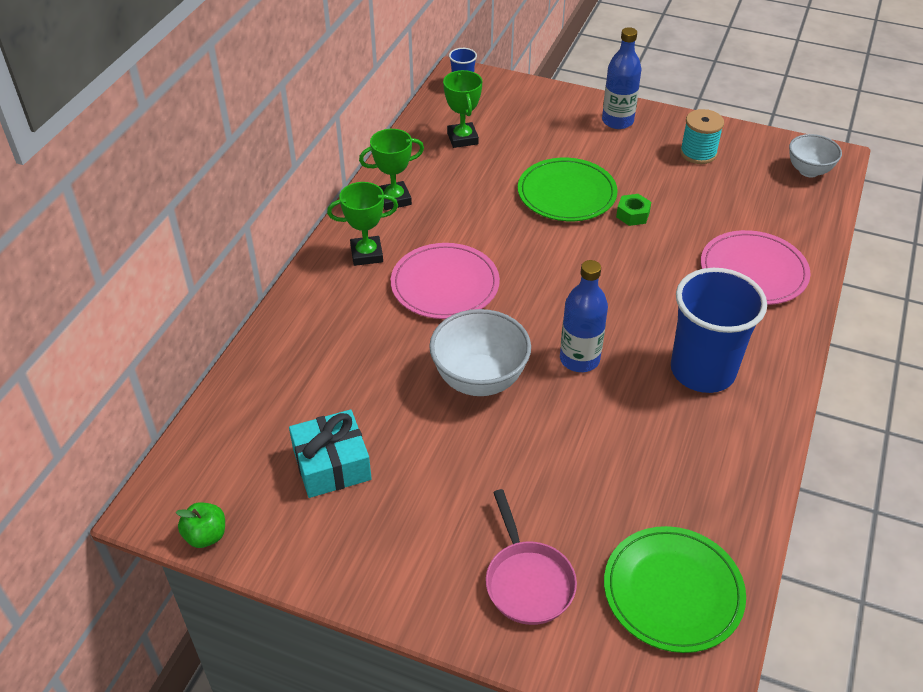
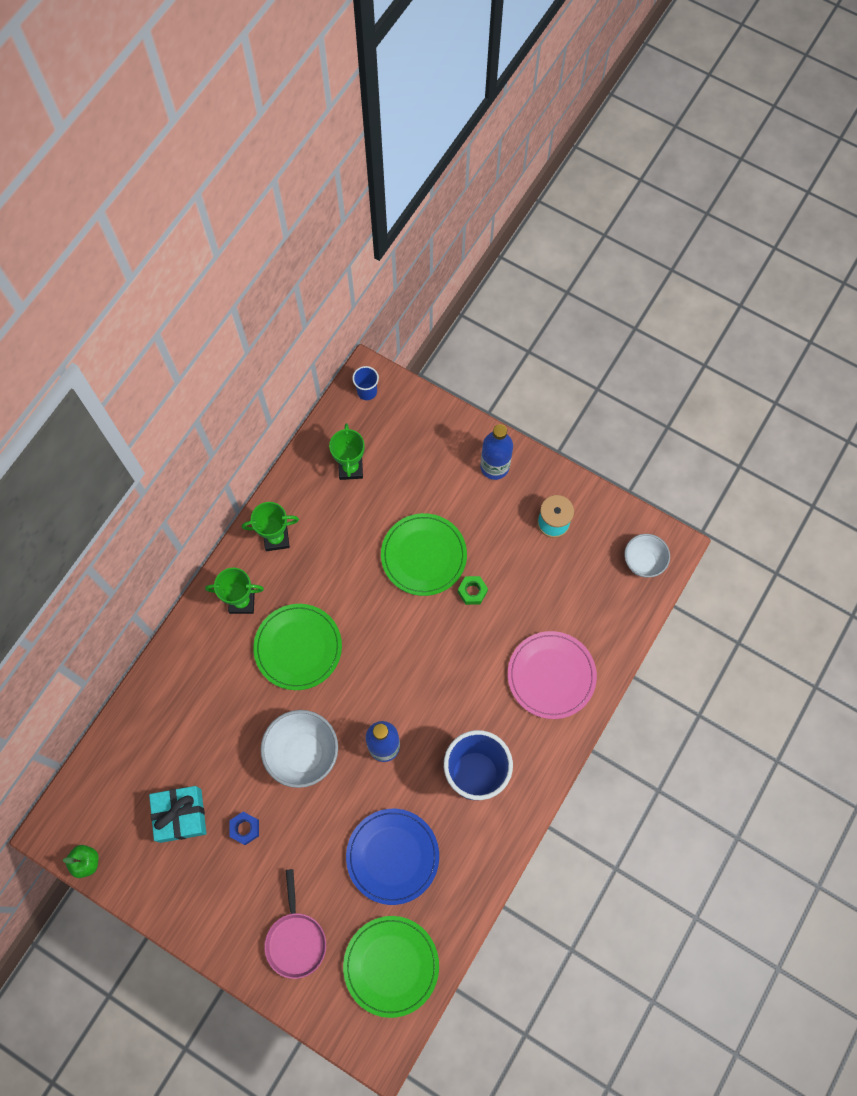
camera: 10 degrees right, 25 degrees up
pink plate [391,243,500,319] -> green plate [253,604,342,690]
none -> blue nut [229,812,259,845]
none -> blue plate [346,809,439,905]

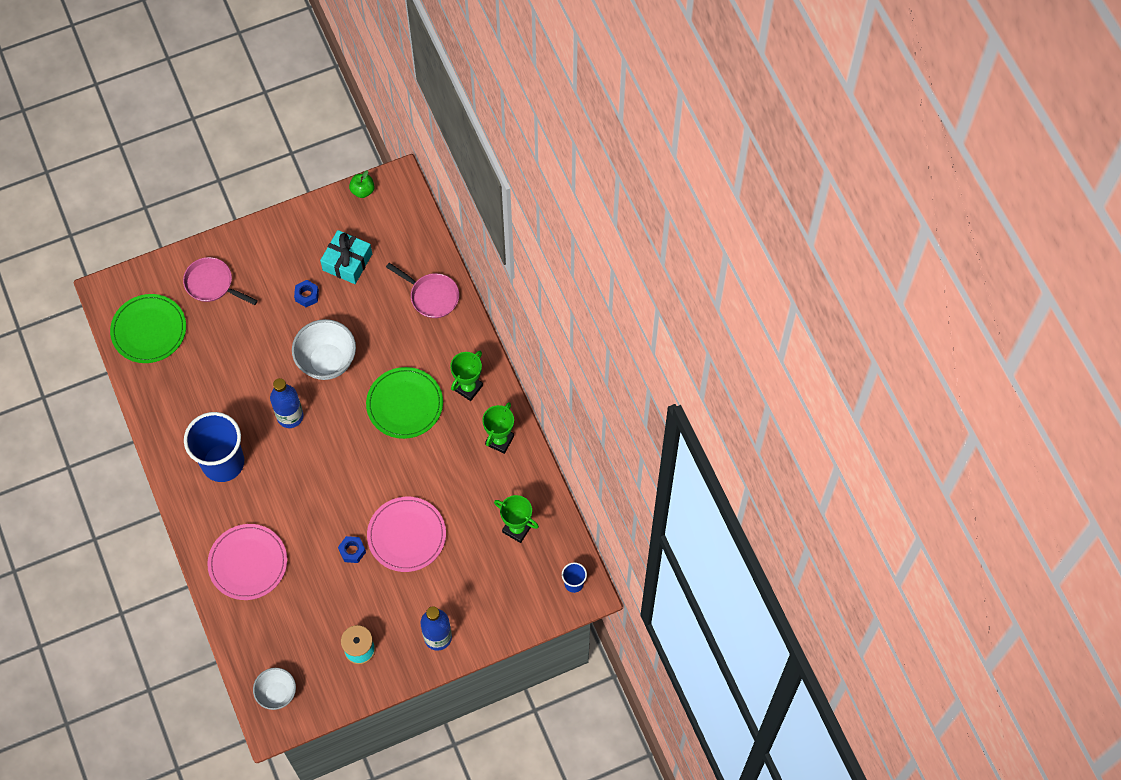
camera: 125 degrees right, 5 degrees down
blue plate [346,809,439,905] -> none
green plate [381,513,467,596] -> pink plate [367,497,446,572]
green nut [458,576,488,605] -> blue nut [338,536,366,563]
none -> pink pan [386,263,459,318]

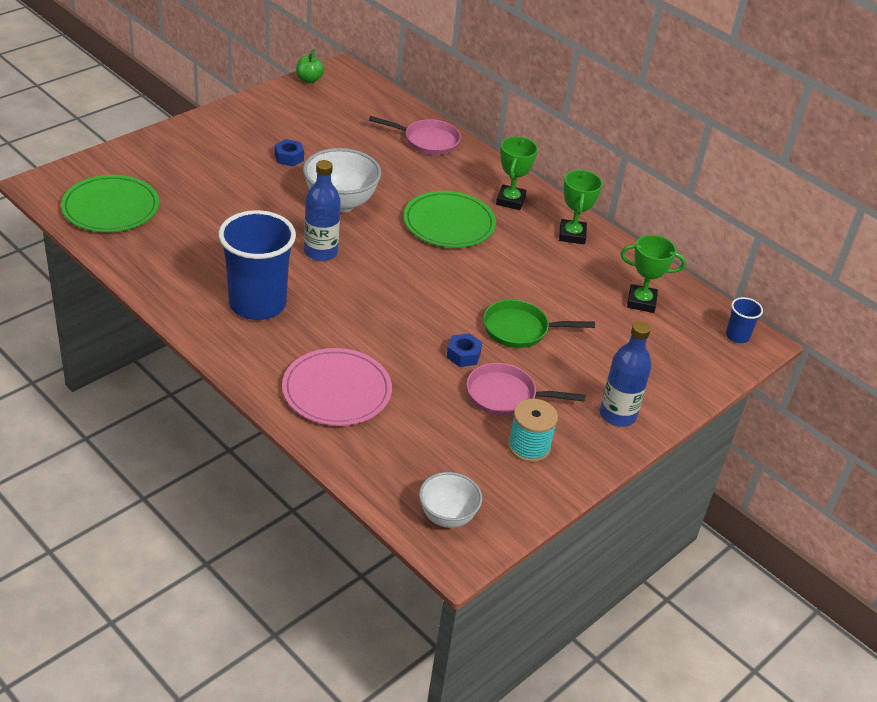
camera: 25 degrees left, 25 degrees down
pink pan [183,257,258,305] -> pink pan moved to [467,363,585,416]
turquoise gift [320,230,372,284] -> none
pink plate [367,497,446,572] -> green pan [483,300,595,348]

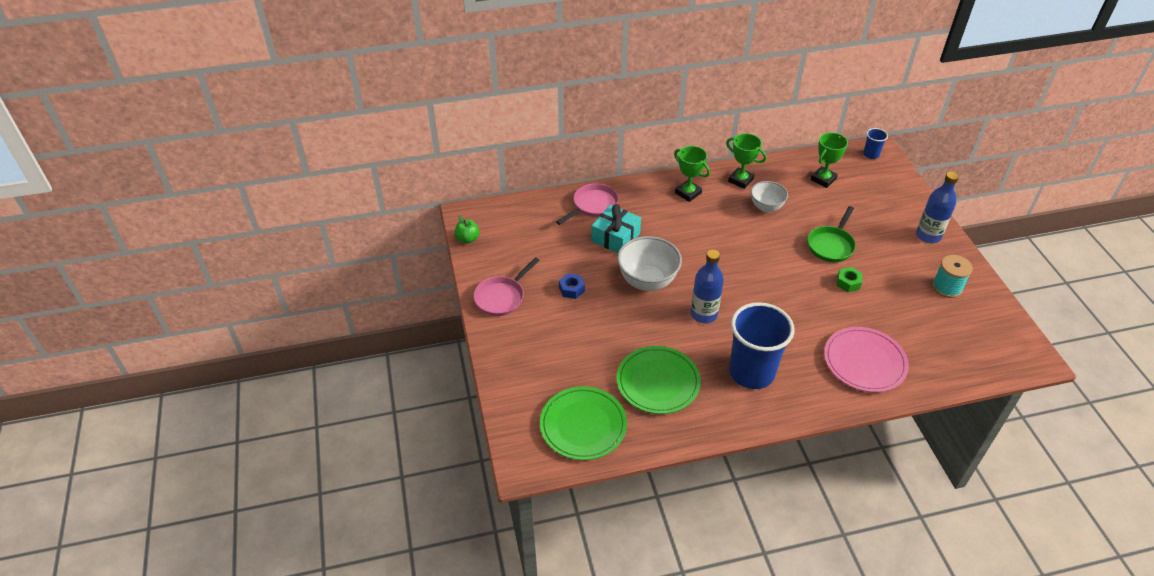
camera: 55 degrees left, 5 degrees up
green plate [403,191,496,248] -> green plate moved to [617,346,701,414]
white bowl [419,472,482,528] -> white bowl moved to [751,181,788,212]
blue nut [446,333,482,367] -> green nut [837,267,863,292]
pink pan [467,363,585,416] -> pink pan moved to [473,257,540,316]
none -> turquoise gift [591,204,641,253]

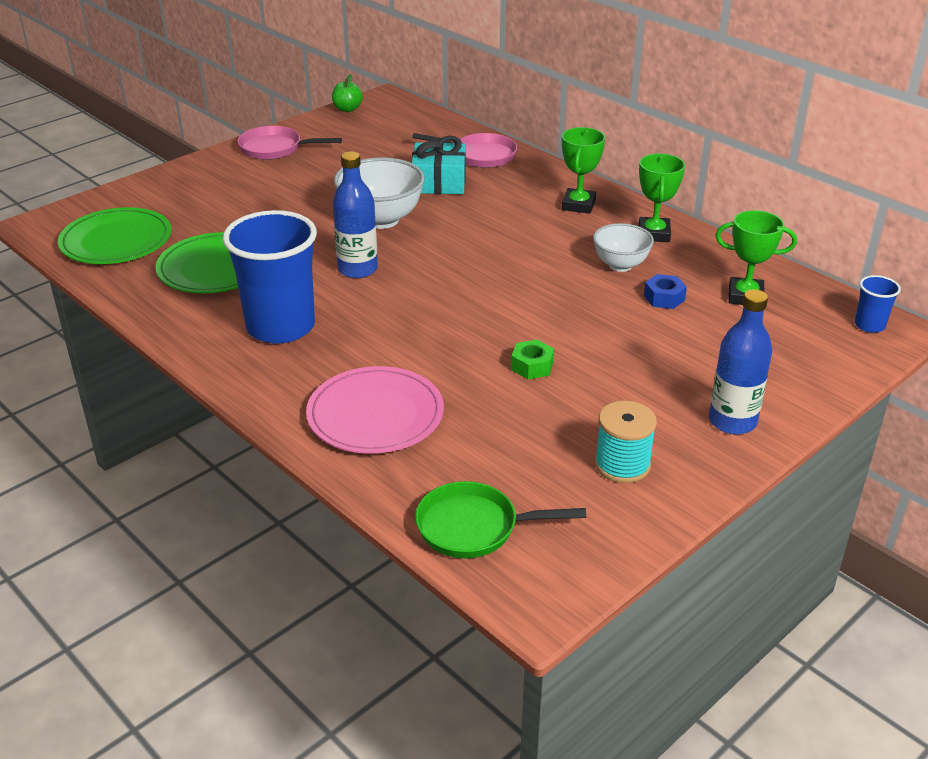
camera: 60 degrees right, 10 degrees down
blue nut [559,274,585,299] -> blue nut moved to [644,274,687,309]
green pan [807,206,856,262] -> green pan moved to [415,481,586,558]

